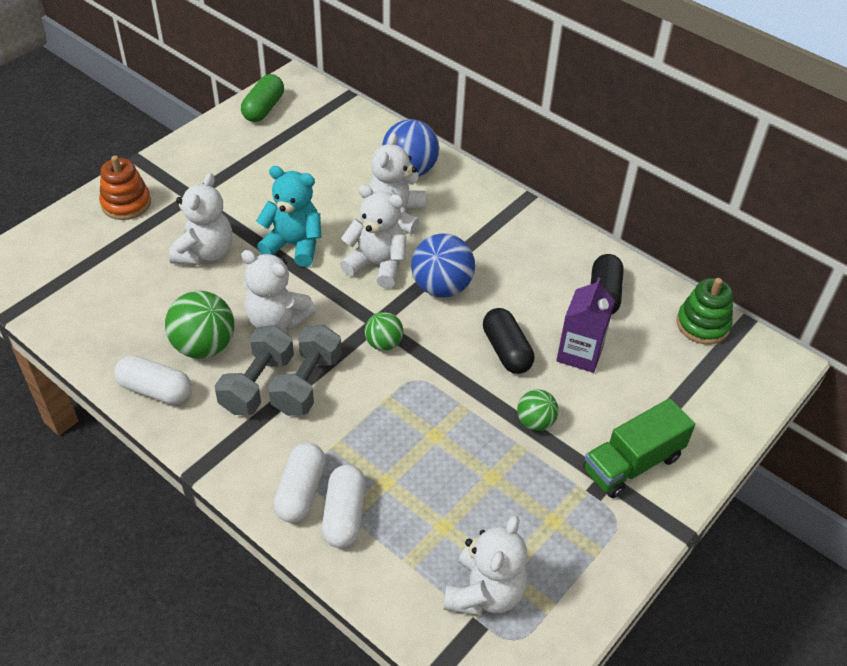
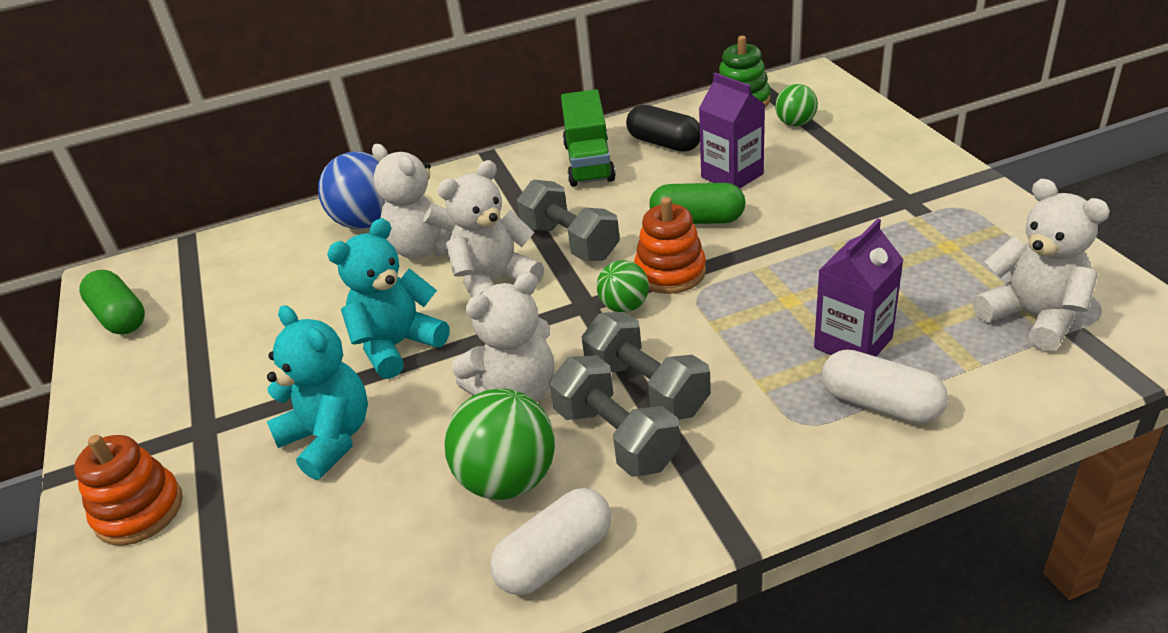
camera: 55 degrees left, 10 degrees down
white teddy bear [169,173,232,265] -> turquoise teddy bear [267,305,368,480]
white capsule [273,442,326,523] -> none
blue ball [411,233,475,298] -> grey dumbbell [517,180,620,261]
black capsule [483,308,534,374] -> green capsule [649,183,746,224]
green ball [517,389,559,431] -> green ball moved to [775,84,818,126]
green truck [583,398,695,498] -> green truck moved to [561,89,616,187]
none -> orange stacking toy [634,197,706,294]
none -> purple carton [814,219,904,357]

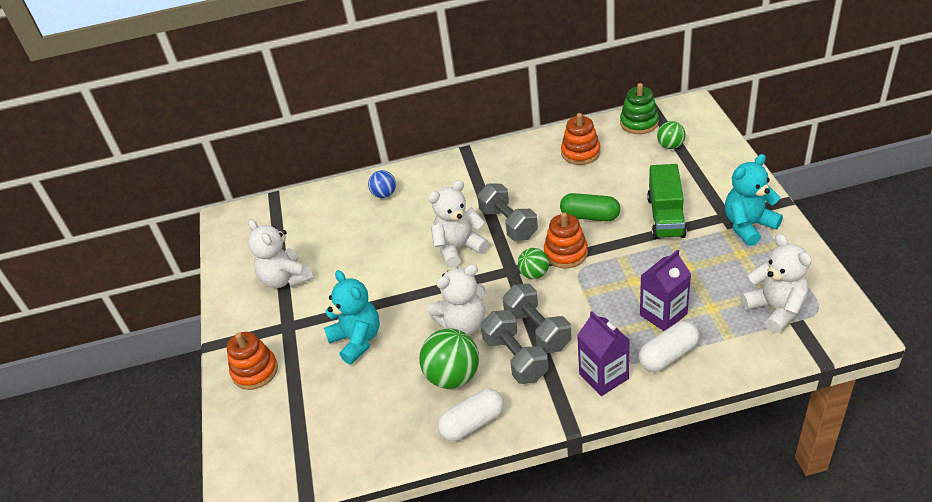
camera: 10 degrees right, 5 degrees up
green capsule [79,270,145,334] -> none
blue ball [318,152,385,229] -> blue ball [368,170,396,198], size x0.58
turquoise teddy bear [327,218,450,379] -> turquoise teddy bear moved to [725,154,783,246]
white teddy bear [372,144,456,259] -> white teddy bear moved to [248,219,314,288]
green truck [561,89,616,187] -> green truck moved to [647,164,687,239]
black capsule [626,105,700,152] -> orange stacking toy [561,113,600,165]
purple carton [699,73,765,189] -> purple carton moved to [577,311,629,396]
white capsule [822,349,948,424] -> white capsule turned 75 degrees counterclockwise [638,321,699,372]

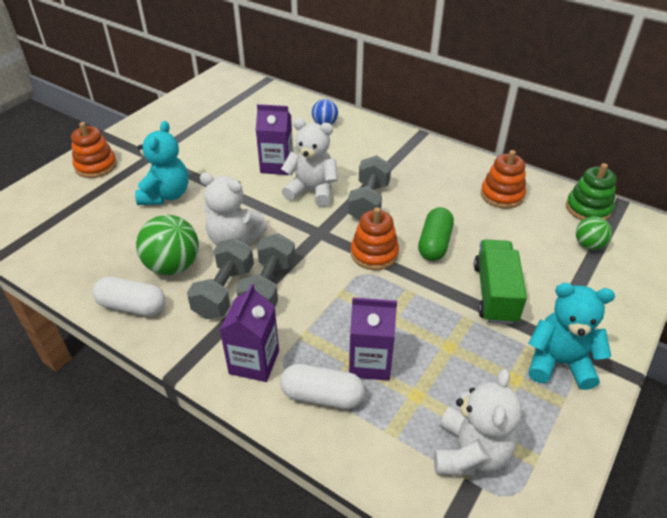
camera: 40 degrees right, 0 degrees up
white teddy bear [248,219,314,288] -> none
green ball [518,248,549,279] -> none
green capsule [560,193,620,222] -> green capsule turned 45 degrees clockwise [418,207,454,261]
green truck [647,164,687,239] -> green truck turned 135 degrees clockwise [474,239,527,325]
none -> purple carton [256,104,293,175]

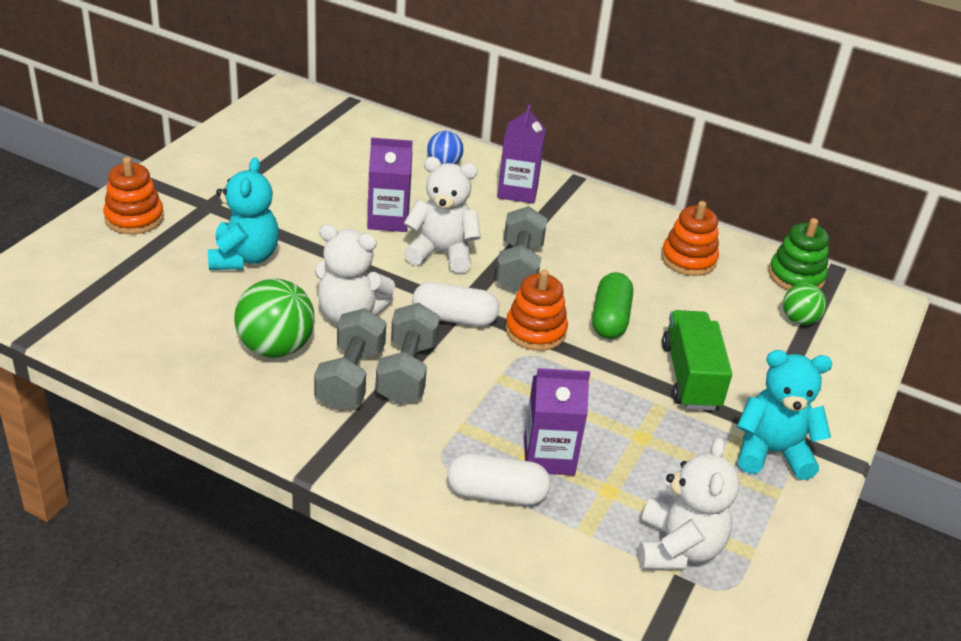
camera: 10 degrees left, 5 degrees down
white capsule [93,277,165,316] -> white capsule moved to [412,282,499,327]
purple carton [220,284,279,382] -> purple carton moved to [497,104,546,204]

